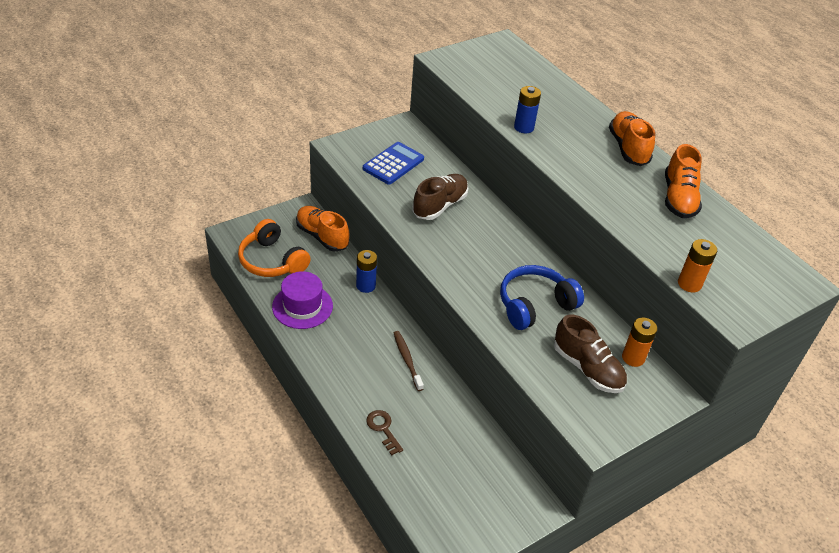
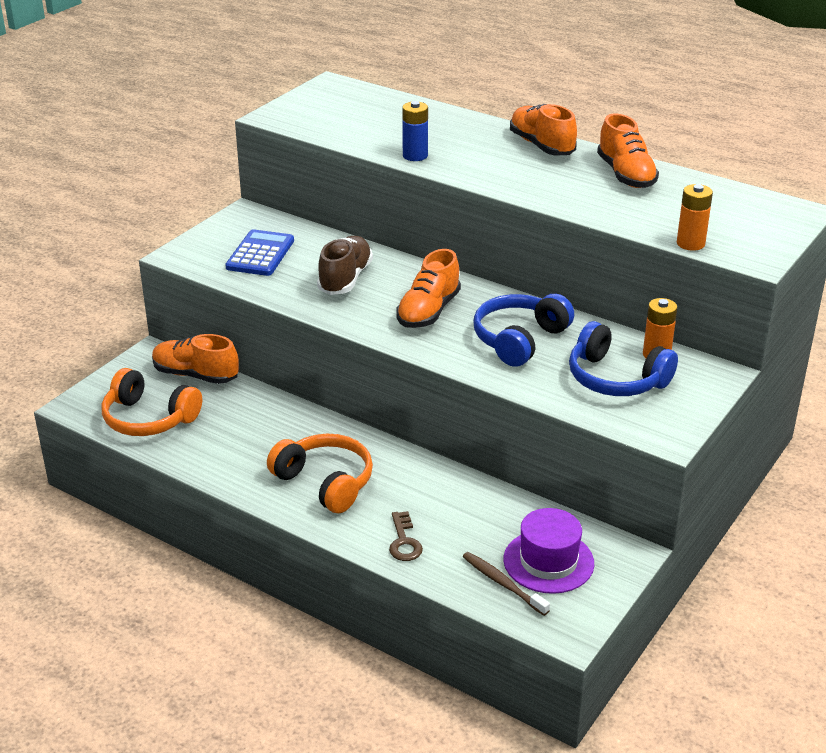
camera: 20 degrees left, 10 degrees down
purple hat [272,271,333,329] -> purple hat moved to [504,508,594,594]
blue battery [356,250,377,293] -> none
brown key [366,410,403,456] -> brown key turned 135 degrees counterclockwise [389,511,423,561]
brown toothbrush [394,331,424,391] -> brown toothbrush moved to [463,552,550,616]
brown shoe [554,314,627,393] -> blue headphones [569,321,678,396]
none -> orange headphones [267,434,373,513]
none -> orange shoe [396,249,461,328]

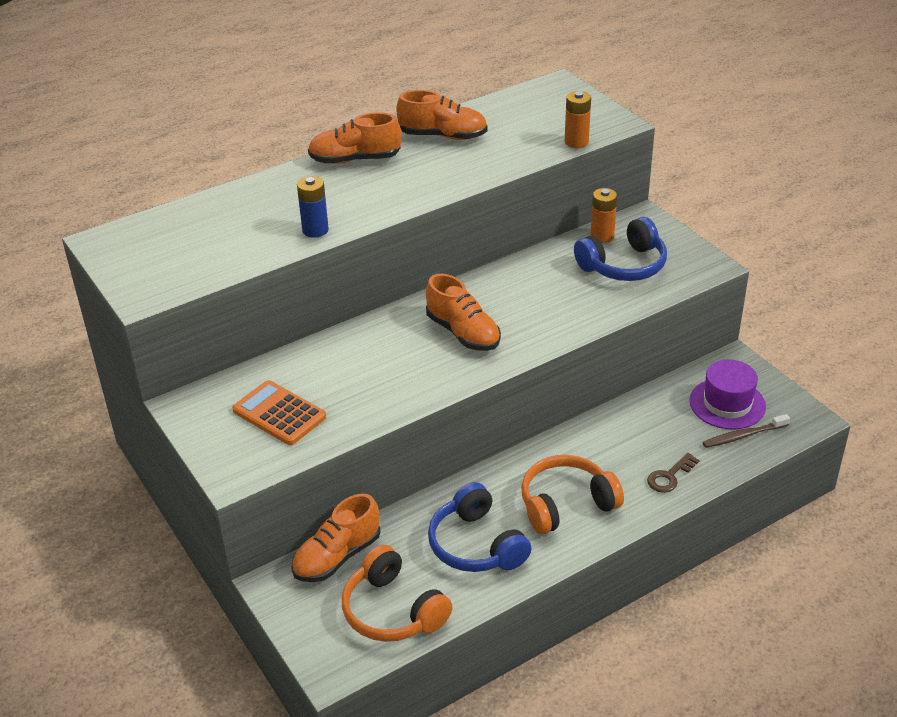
camera: 65 degrees left, 5 degrees up
orange headphones [101,368,202,436] -> orange headphones turned 90 degrees clockwise [342,545,453,642]
blue calculator [225,229,294,276] -> orange calculator [232,380,326,445]
brown shoe [317,236,373,295] -> none
brown key [389,511,423,561] -> brown key turned 120 degrees clockwise [647,453,700,493]
blue headphones [473,294,574,367] -> blue headphones moved to [428,482,532,572]

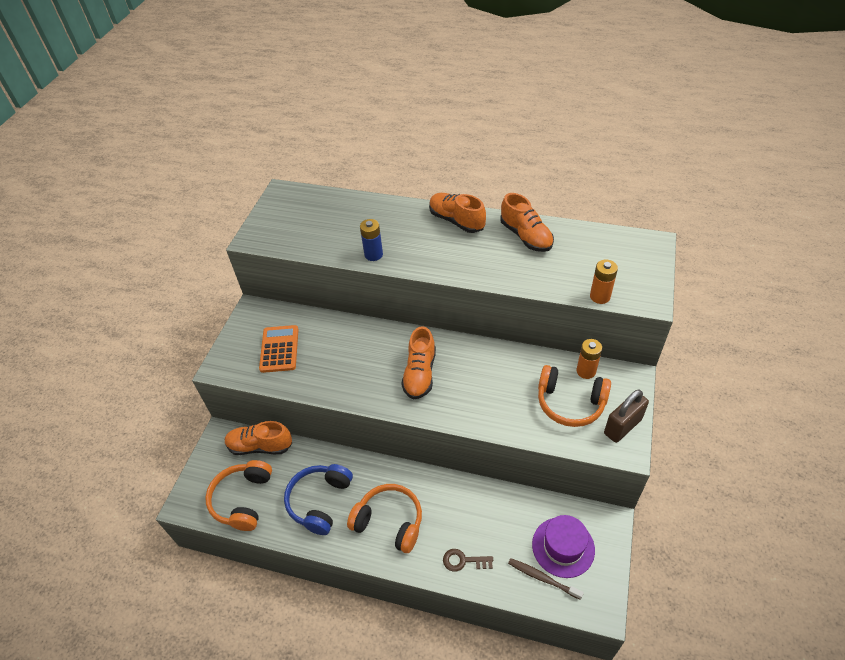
camera: 50 degrees right, 10 degrees up
blue headphones [574,217,667,281] -> orange headphones [538,365,611,427]
none -> brown padlock [604,390,649,443]

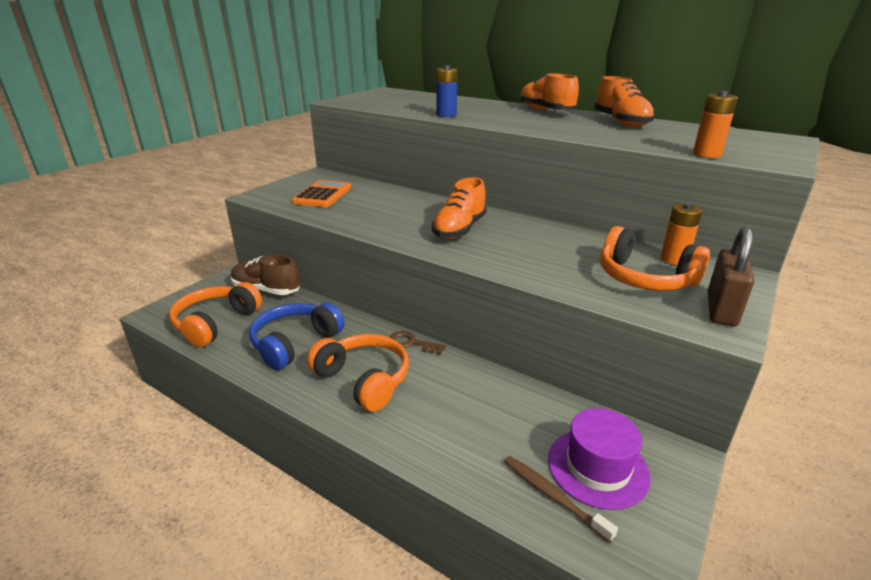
camera: 15 degrees right, 20 degrees down
orange shoe [225,421,292,455] -> brown shoe [231,254,300,295]
brown key [443,549,493,572] -> brown key moved to [390,331,446,355]
brown padlock [604,390,649,443] -> brown padlock turned 45 degrees counterclockwise [708,227,754,326]

